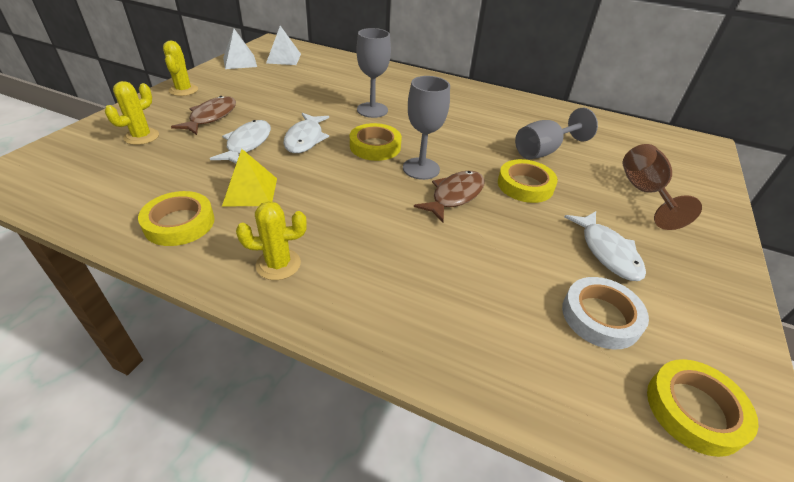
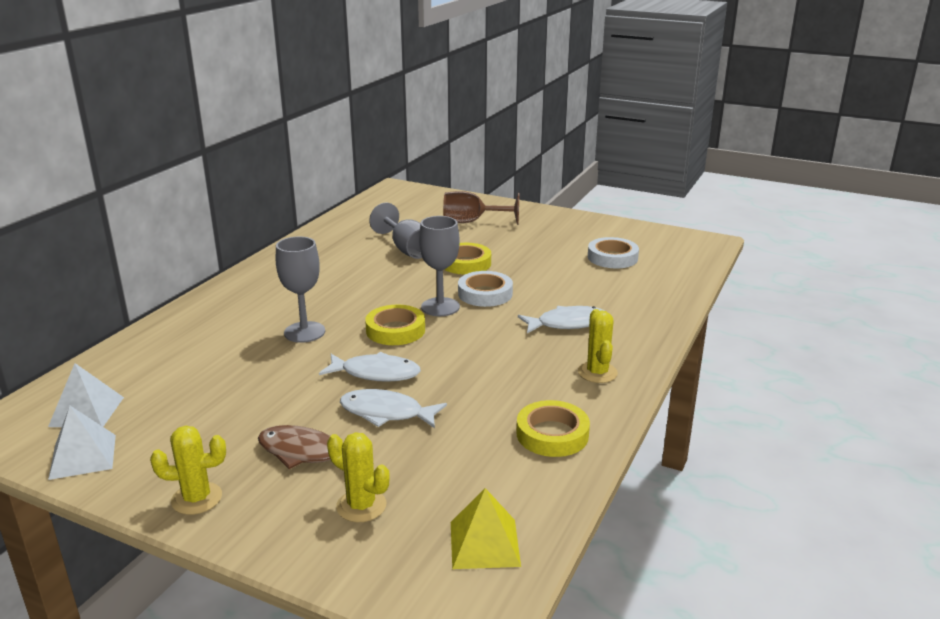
camera: 85 degrees left, 15 degrees down
yellow pyramid [222,149,277,206] -> yellow pyramid moved to [451,488,521,569]
brown fish [414,171,485,222] -> white tape [458,271,513,307]
white fish [564,211,646,281] -> white fish moved to [518,306,604,333]
yellow tape [647,359,759,457] -> none

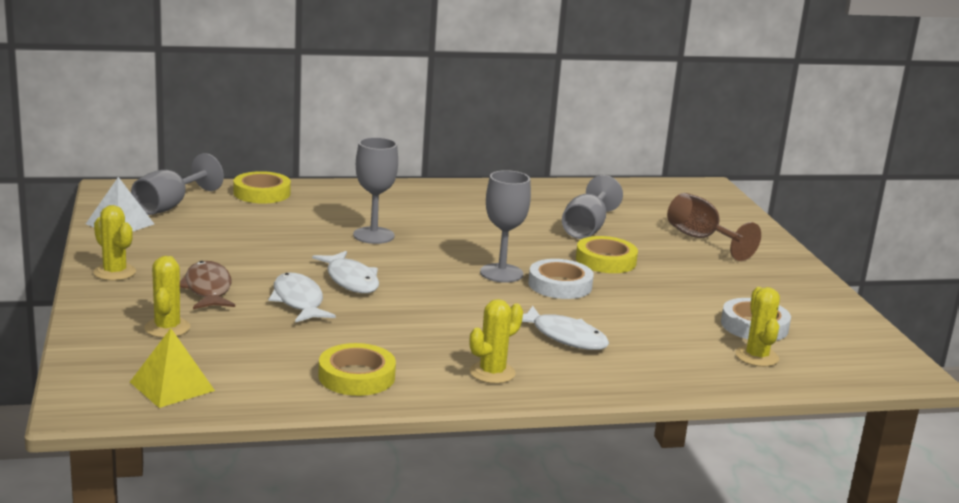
camera: 50 degrees right, 5 degrees down
white pyramid [48,363,124,427] -> grey goblet [131,153,224,215]
yellow tape [365,304,425,345] -> yellow tape moved to [234,171,291,203]
none -> yellow cactus [735,287,780,367]

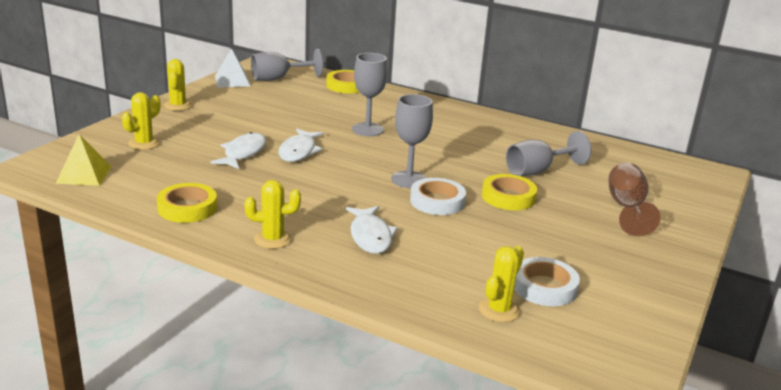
camera: 40 degrees right, 5 degrees up
brown fish [180,261,235,309] -> none

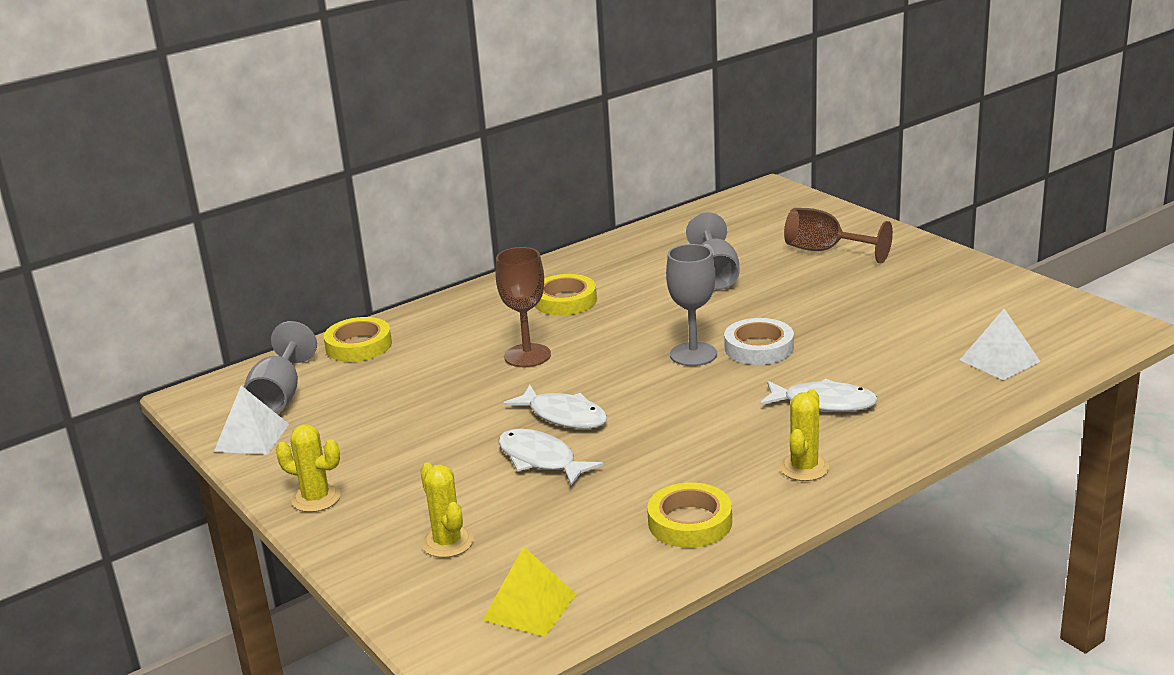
camera: 60 degrees left, 0 degrees up
grey goblet [352,53,387,136] -> brown goblet [496,247,551,367]
yellow cactus [479,246,524,322] -> white pyramid [960,309,1041,380]
yellow tape [482,174,537,210] -> yellow tape moved to [535,274,597,315]
white tape [514,257,580,306] -> none

